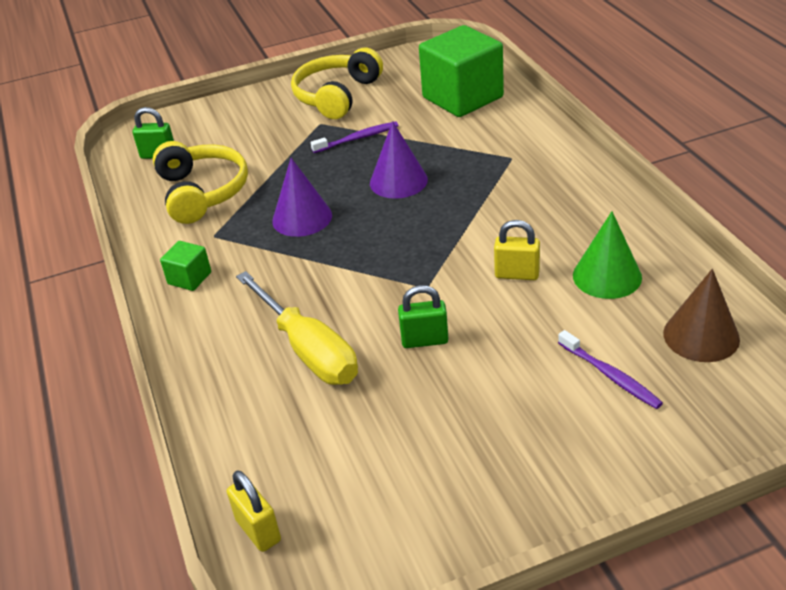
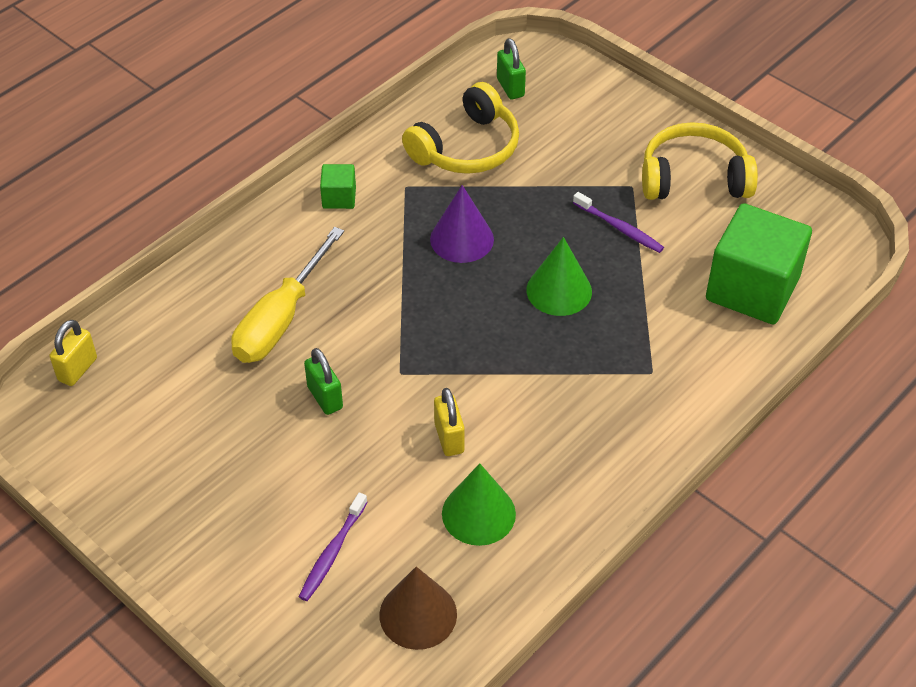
camera: 60 degrees right, 10 degrees up
purple cone [370,121,428,199] -> green cone [526,237,592,316]

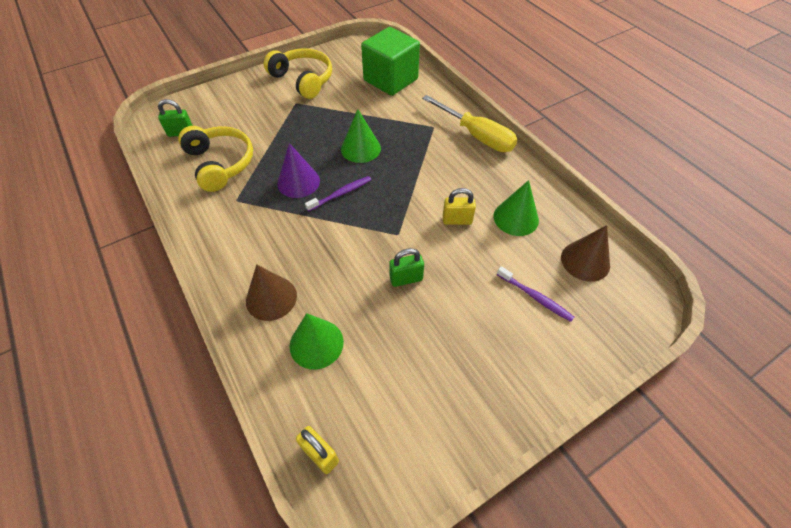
camera: 75 degrees left, 5 degrees up
yellow screwdriver [231,227,344,363] -> yellow screwdriver moved to [422,95,517,152]
green cube [320,164,356,209] -> none
purple toothbrush [573,192,664,253] -> purple toothbrush moved to [305,176,371,211]
yellow headphones [642,122,758,200] -> yellow headphones turned 120 degrees clockwise [264,48,332,99]
none -> brown cone [246,264,297,321]
none -> green cone [290,313,344,369]

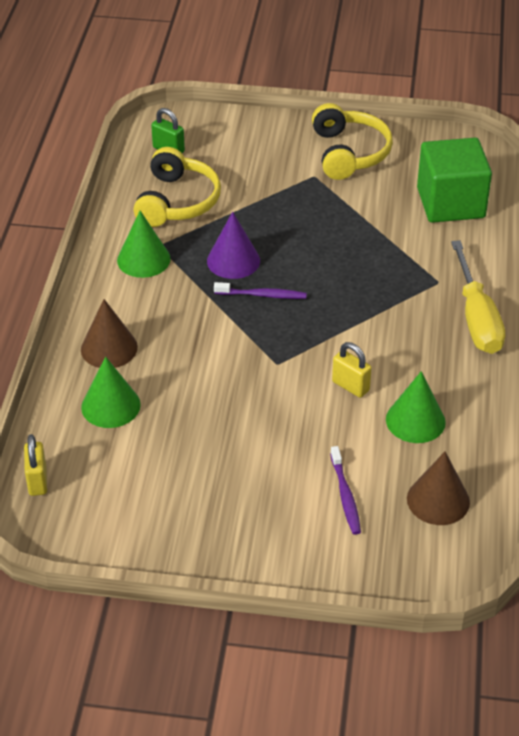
camera: 40 degrees right, 10 degrees down
green cone [341,109,381,163] -> green cone moved to [117,211,171,278]
green padlock [389,248,424,287] -> none

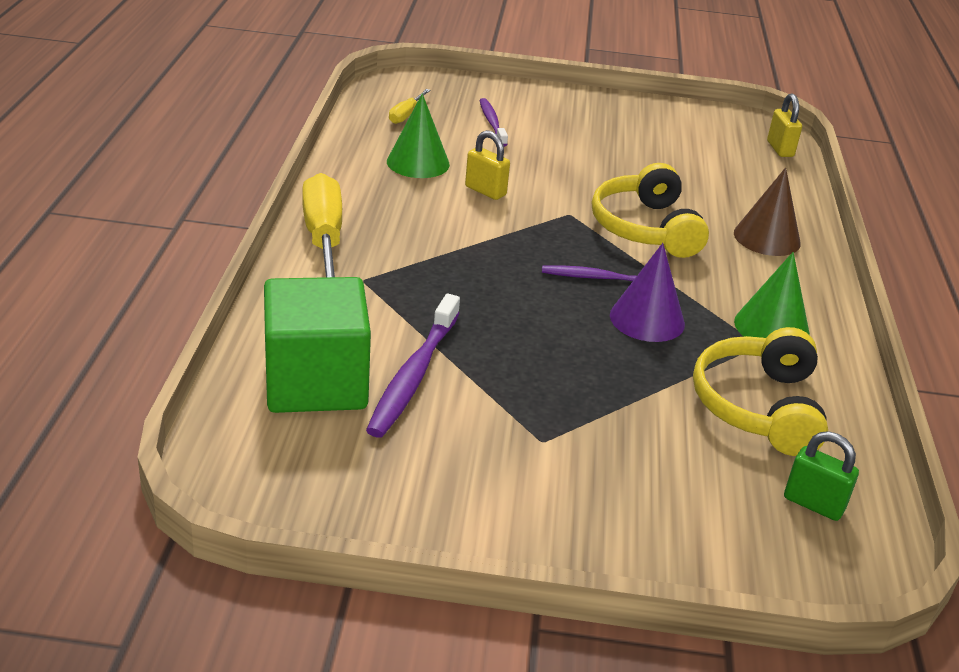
camera: 175 degrees right, 10 degrees down
green cone [81,356,141,428] -> none
yellow headphones [312,103,393,180] -> yellow headphones moved to [592,163,709,258]
brown cone [407,452,470,525] -> yellow screwdriver [389,89,430,124]
none -> purple toothbrush [366,294,460,438]

